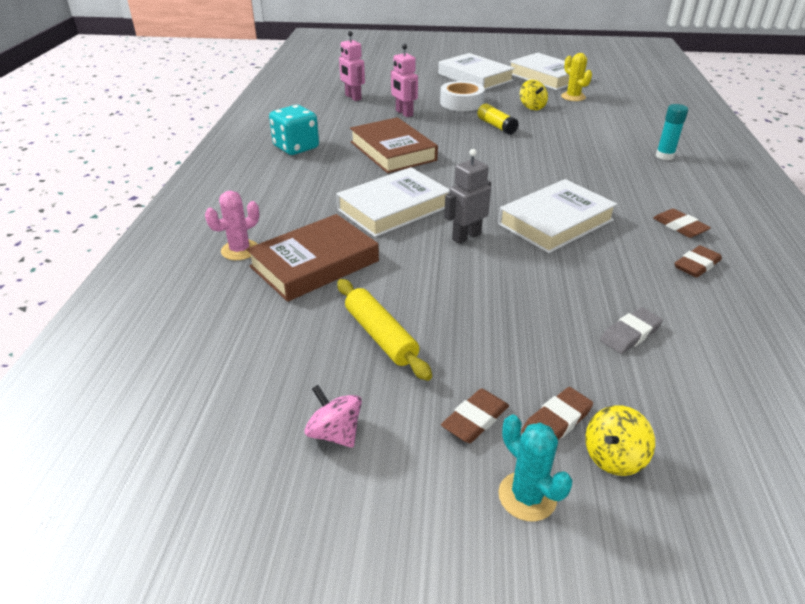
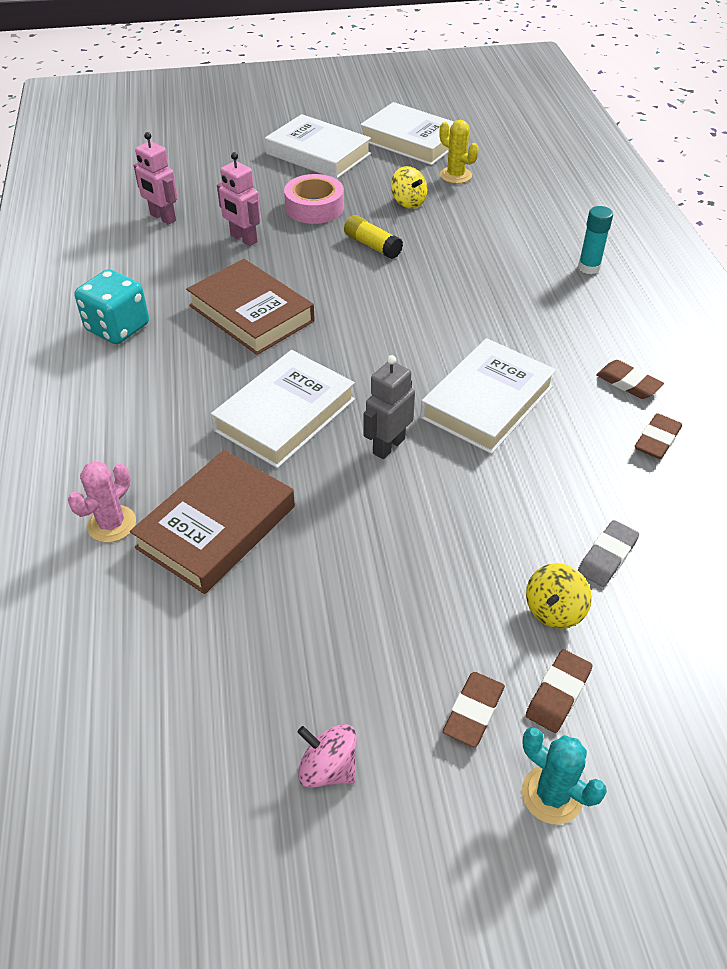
camera: 15 degrees left, 10 degrees up
yellow rolling pin [337,279,432,381] -> none
white tape [440,81,485,111] -> pink tape [284,174,344,224]
yellow spinning top [586,405,655,476] -> yellow spinning top moved to [526,563,592,629]

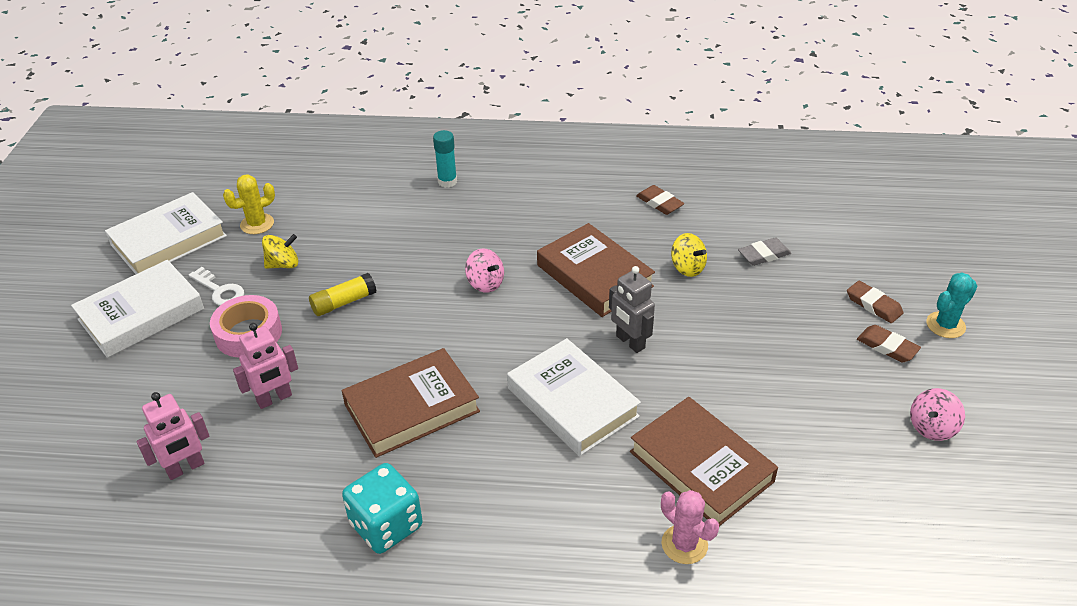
camera: 75 degrees left, 5 degrees down
white book [420,338,556,454] -> brown book [537,223,655,317]
yellow spinning top [526,563,592,629] -> yellow spinning top moved to [671,233,707,277]
grey eraser [578,520,639,587] -> grey eraser turned 75 degrees counterclockwise [738,237,791,266]
brown eraser [596,360,664,399] -> none
none -> white key [189,267,244,306]
none -> pink spinning top [465,248,504,293]

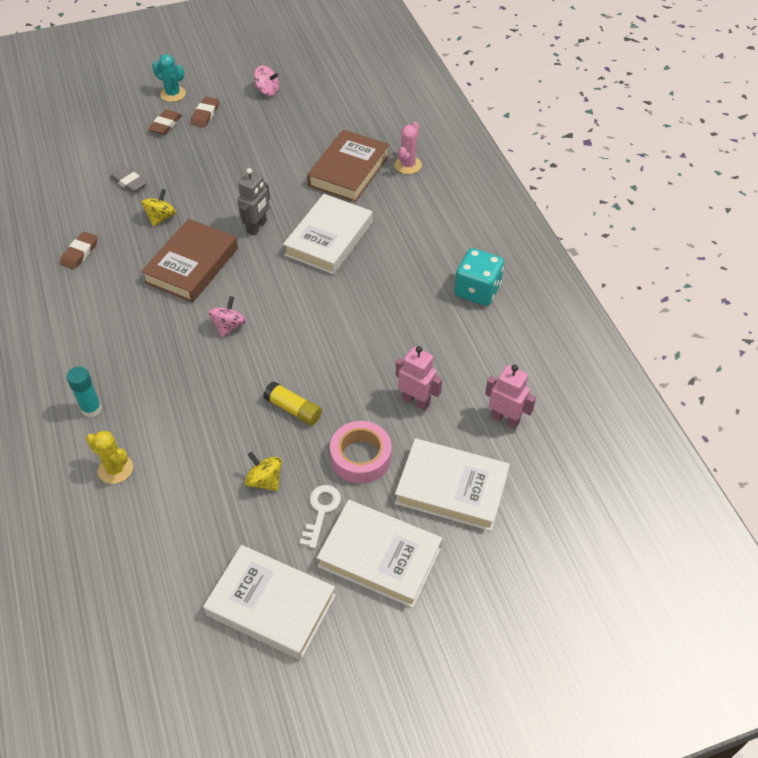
camera: 115 degrees left, 10 degrees up
yellow cactus [223,174,275,234] -> yellow cactus moved to [86,431,133,484]
brown book [342,348,480,458] -> none
none -> white book [395,438,510,531]

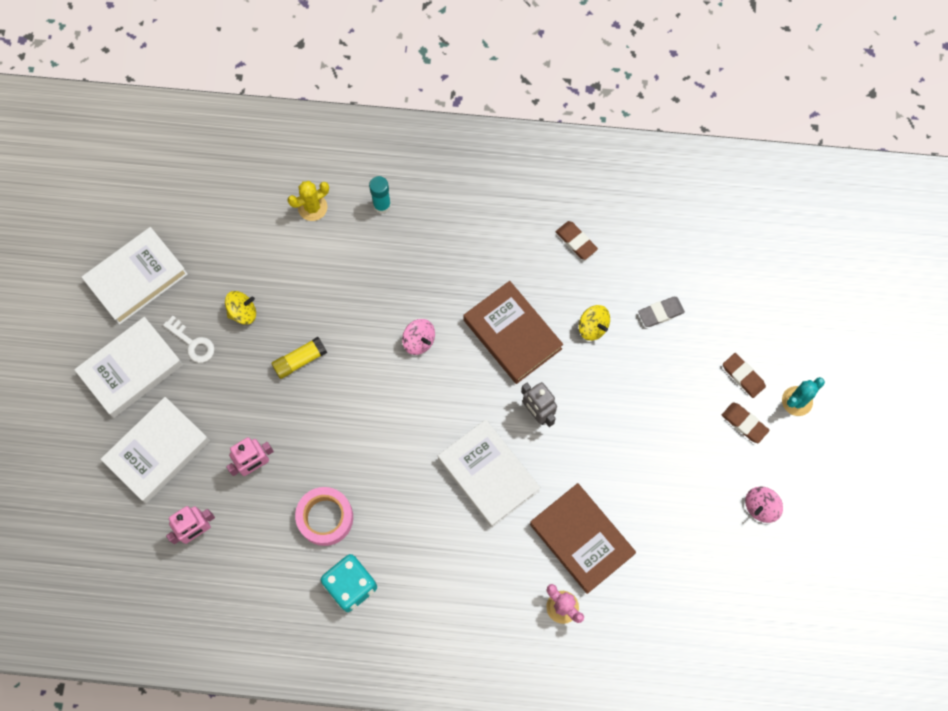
camera: 115 degrees right, 20 degrees up
pink tape [330,421,392,484] -> pink tape moved to [295,487,353,546]

